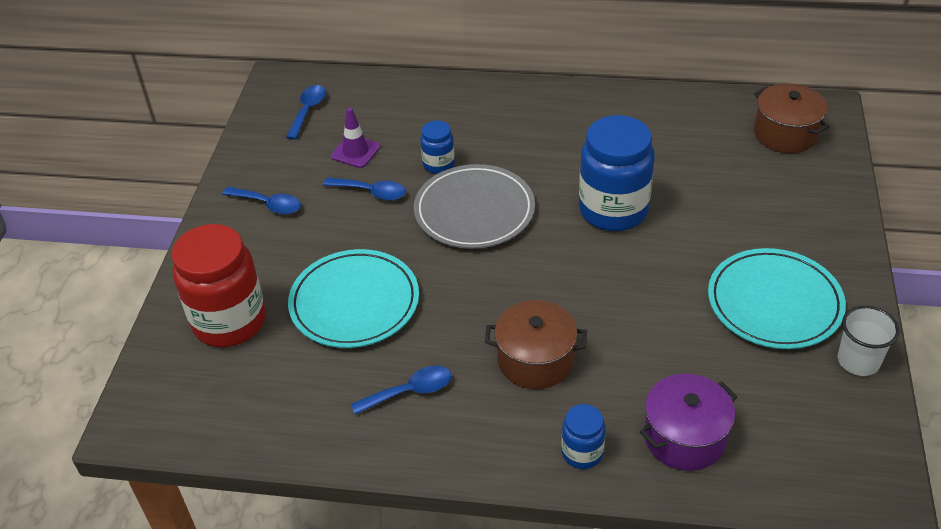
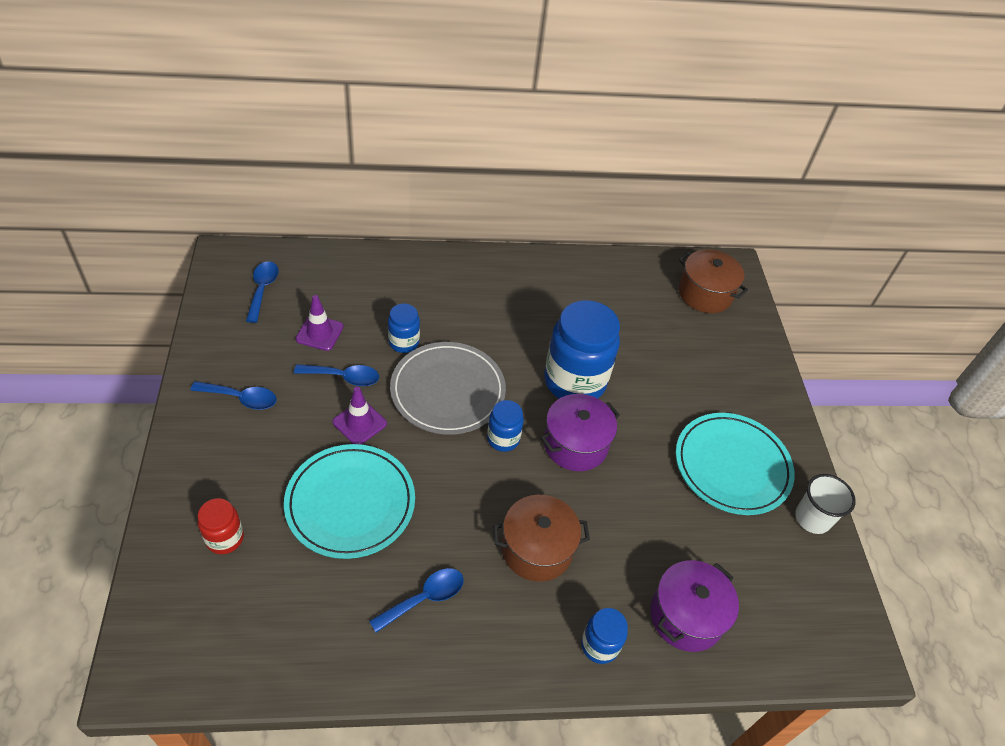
camera: 20 degrees left, 5 degrees up
red jar [172,224,266,347] -> red jar [198,498,244,554], size x0.49
none -> purple traffic cone [333,387,387,445]
none -> blue jar [487,400,524,452]
none -> purple pot [540,394,620,471]

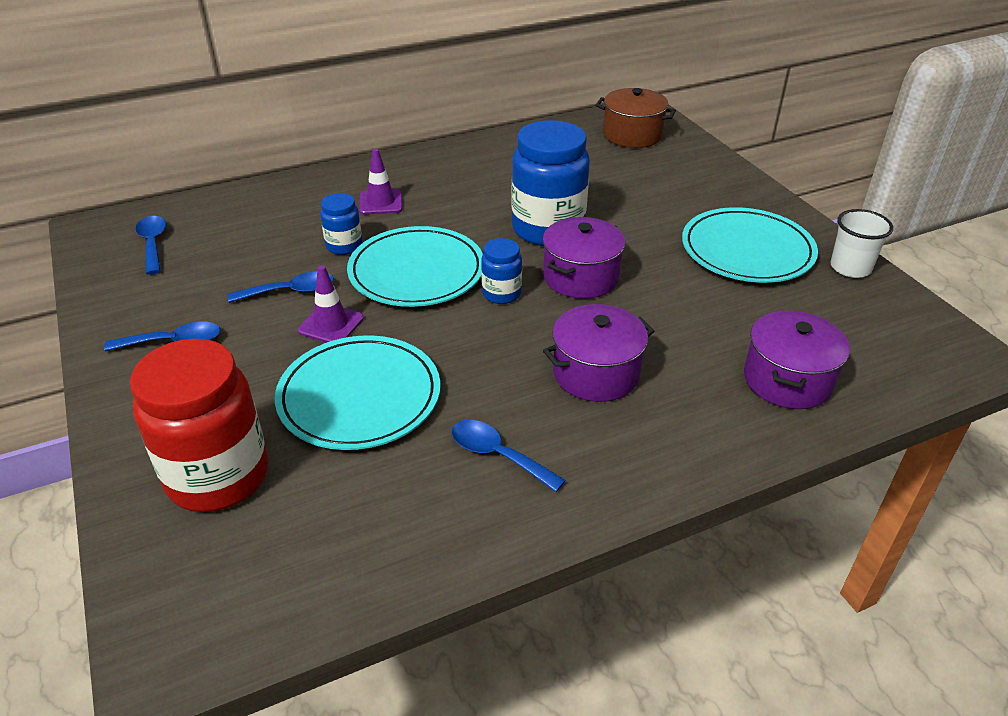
camera: 15 degrees left, 10 degrees down
red jar [198,498,244,554] -> red jar [130,339,268,512], size x2.04
purple traffic cone [296,295,344,351] -> purple traffic cone moved to [359,149,402,215]
blue spoon [369,568,464,633] -> blue spoon turned 90 degrees counterclockwise [451,420,566,492]
grey plate [390,342,506,435] -> turquoise plate [347,226,483,307]
brown pot [493,495,590,582] -> purple pot [543,304,655,402]
blue jar [581,608,628,664] -> none

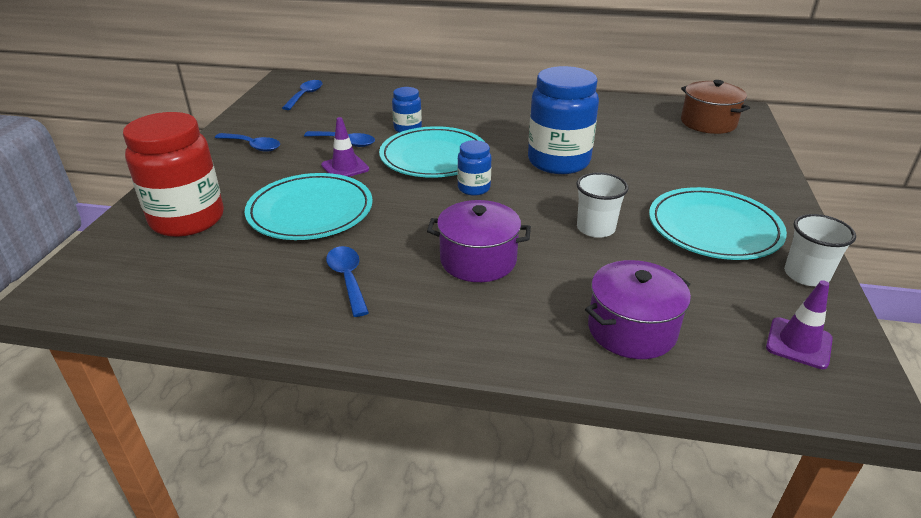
camera: 35 degrees right, 5 degrees down
purple traffic cone [359,149,402,215] -> purple traffic cone moved to [766,280,833,369]
purple pot [543,217,625,299] -> none
none -> white cup [576,172,628,238]

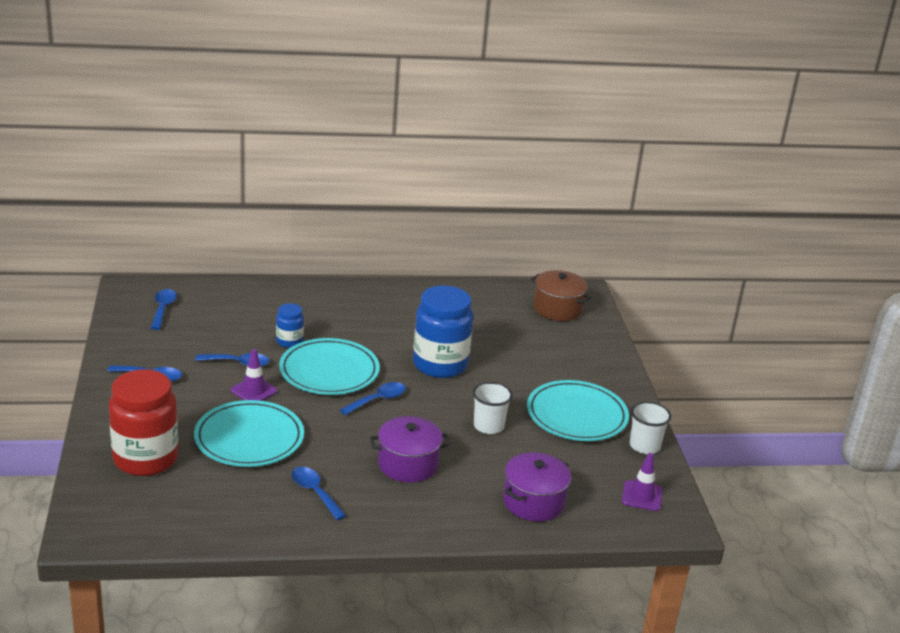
camera: 20 degrees left, 5 degrees down
blue jar [457,140,491,196] -> blue spoon [340,382,406,415]

